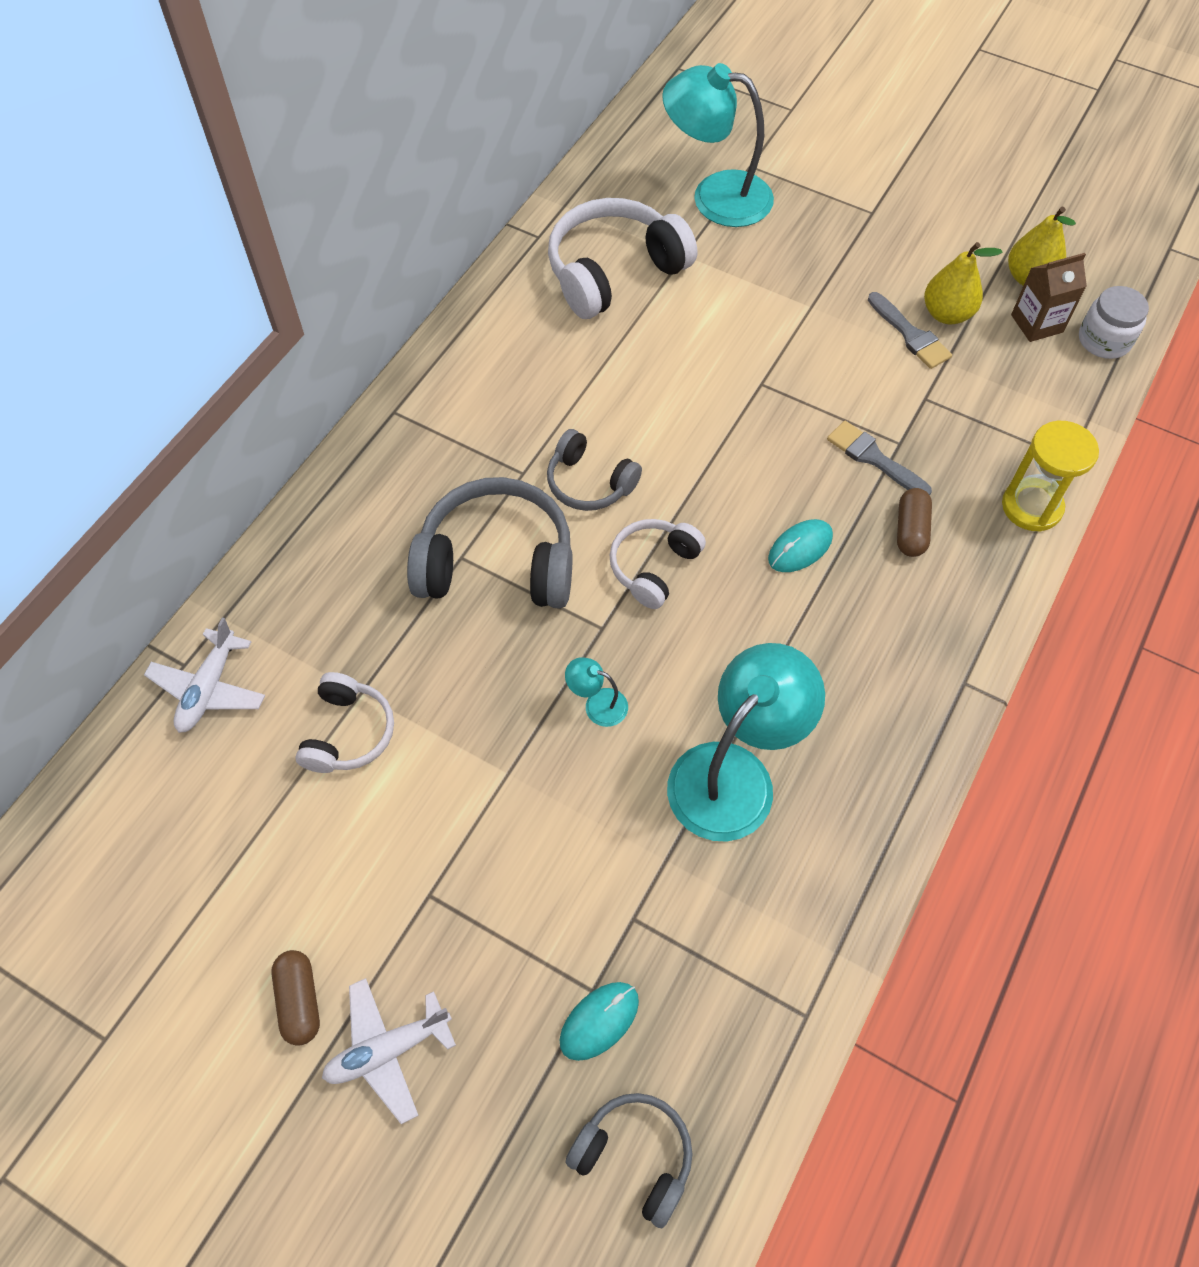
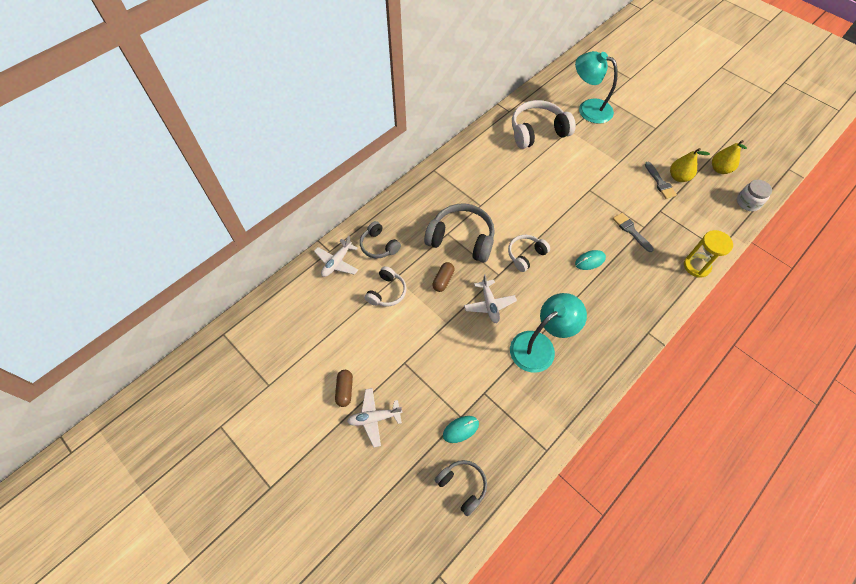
camera: 15 degrees right, 0 degrees up
grey headphones [547,429,642,511] -> grey headphones moved to [360,221,401,258]
turquoise lamp [565,657,628,727] -> white plane [464,274,517,323]
brown capsule [897,488,932,557] -> brown capsule moved to [432,262,455,292]
brown carton [1011,253,1087,342] -> none

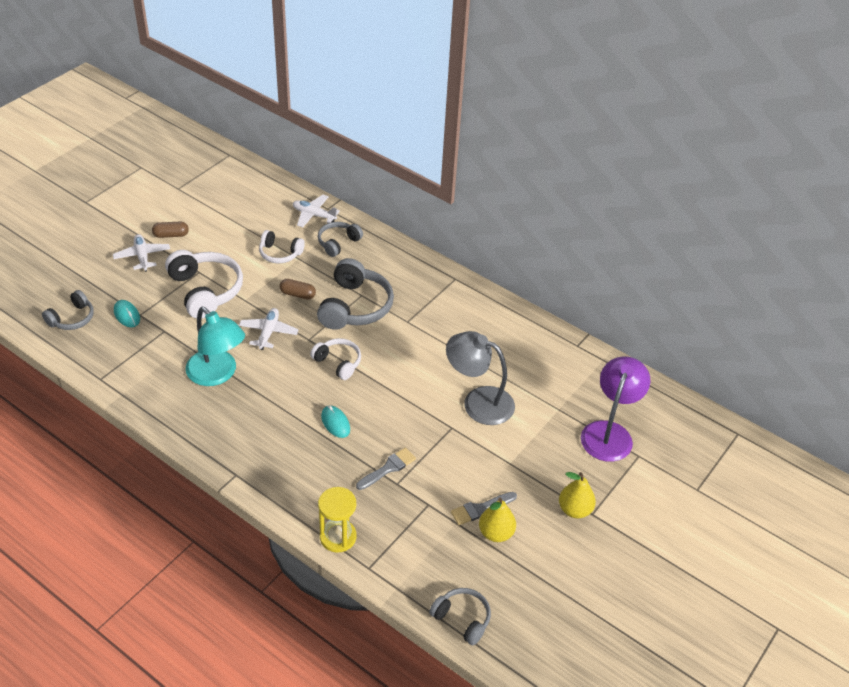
camera: 80 degrees right, 15 degrees down
white plane [464,274,517,323] -> white plane turned 120 degrees clockwise [239,308,299,350]
white headphones [512,100,576,149] -> white headphones moved to [165,250,243,319]
turquoise lamp [575,51,618,124] -> purple lamp [581,356,650,462]
yellow pear [712,140,747,174] -> yellow pear moved to [559,472,596,518]
white jar [737,180,772,211] -> grey headphones [429,588,491,645]
none -> grey lamp [446,331,515,425]

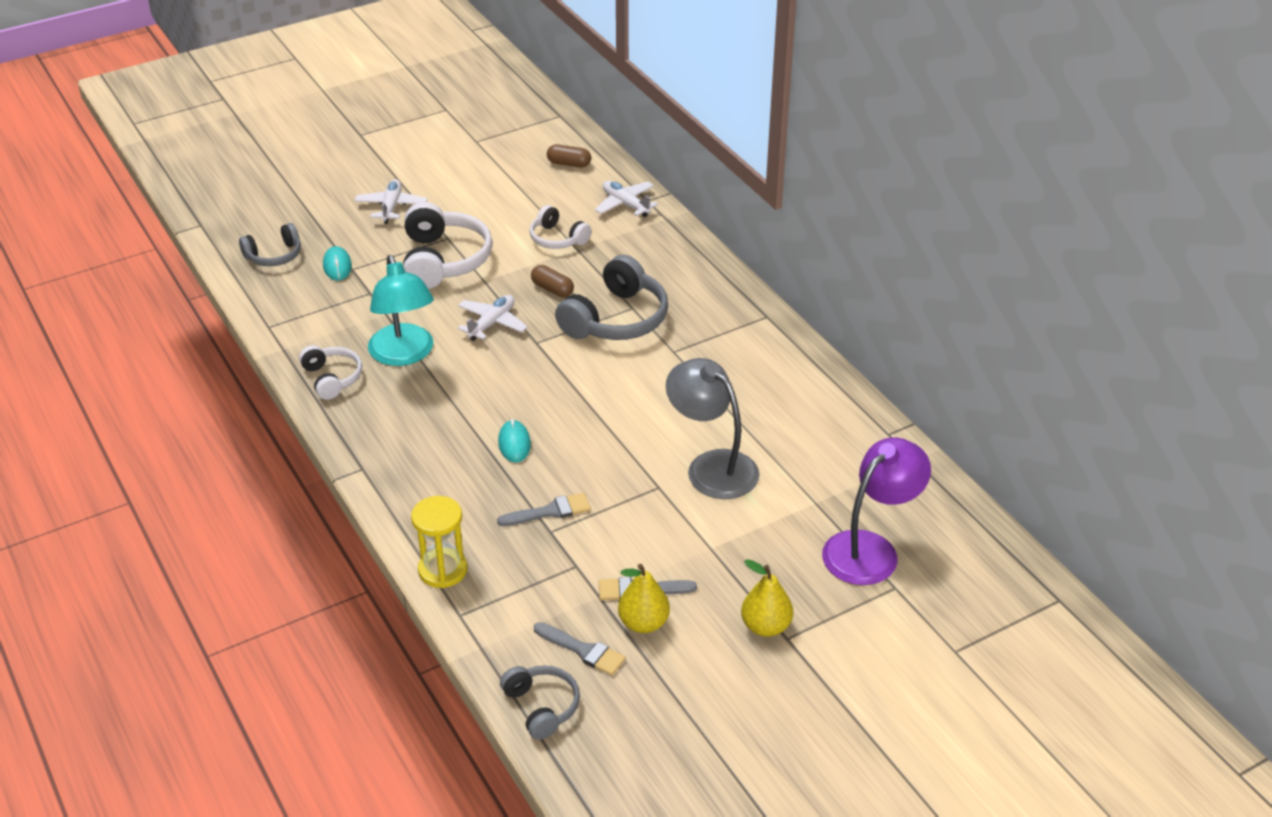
camera: 25 degrees right, 5 degrees down
brown capsule [152,221,189,238] -> brown capsule moved to [547,144,591,167]
white headphones [310,338,361,380] -> white headphones moved to [299,345,362,400]
grey headphones [318,222,363,257] -> none
none -> grey brush [534,622,626,675]

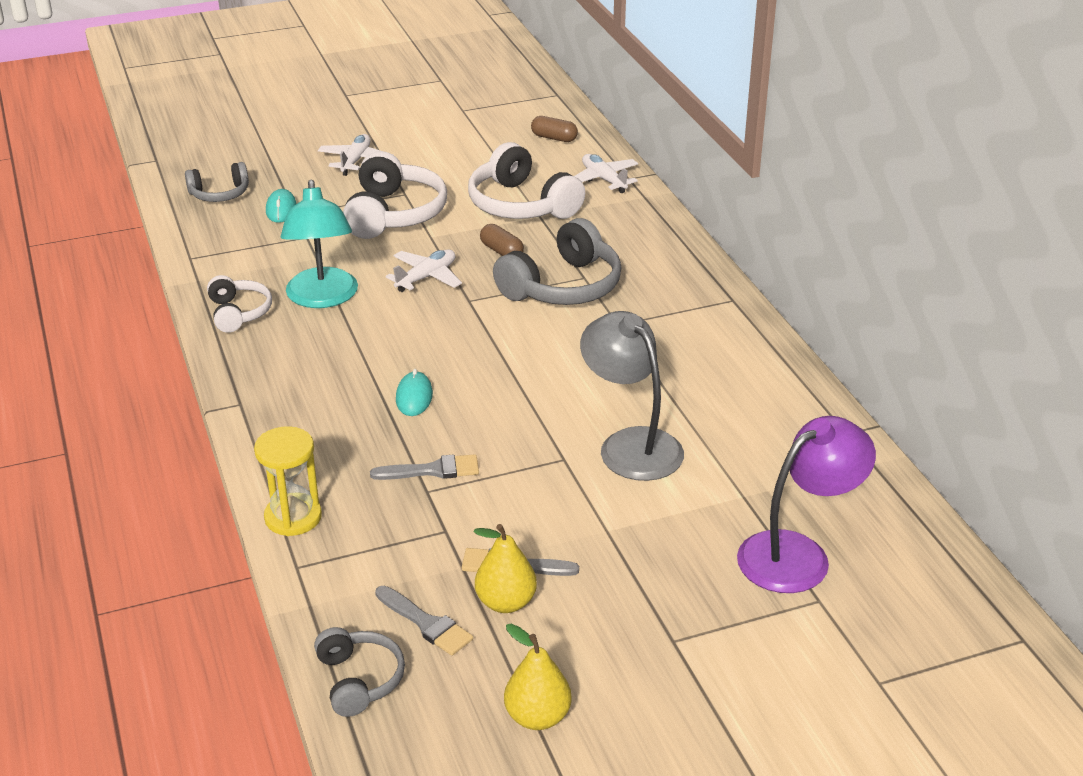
camera: 10 degrees right, 5 degrees down
white headphones [529,205,592,249] -> white headphones [468,142,585,219], size x1.74
yellow pear [741,559,793,637] -> yellow pear moved to [504,624,572,730]

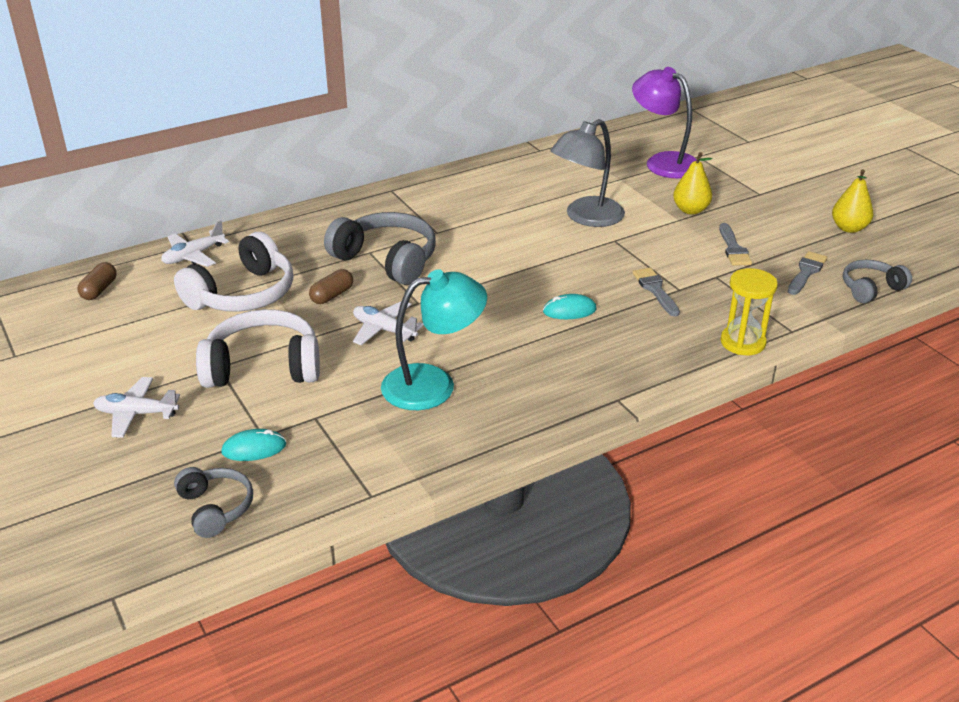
camera: 100 degrees left, 0 degrees up
white headphones [207,275,272,333] -> none
yellow pear [474,524,537,613] -> yellow pear moved to [673,152,713,215]

